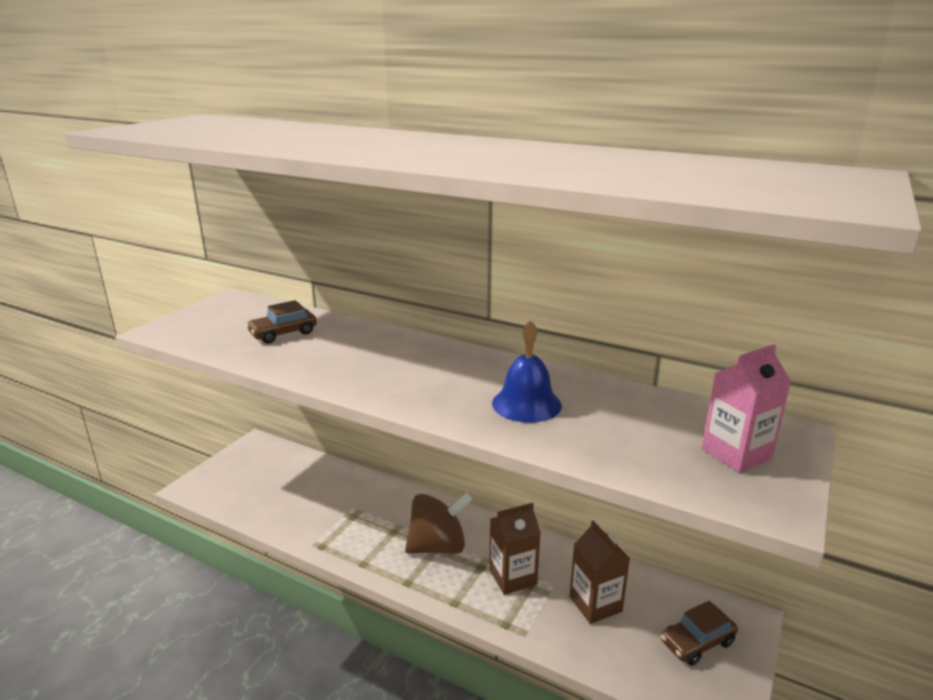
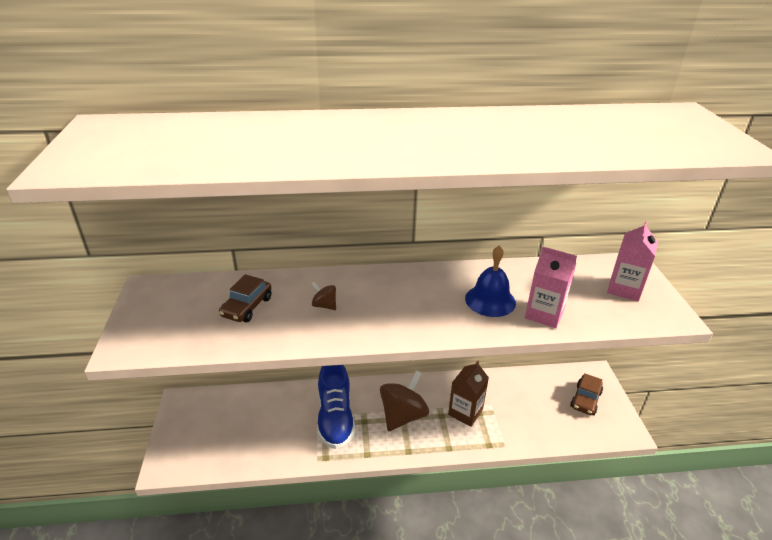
camera: 35 degrees left, 10 degrees up
brown carton [569,521,630,624] -> none
none -> brown spinning top [312,282,336,310]
none -> blue shoe [317,365,355,449]
none -> pink carton [525,247,577,328]

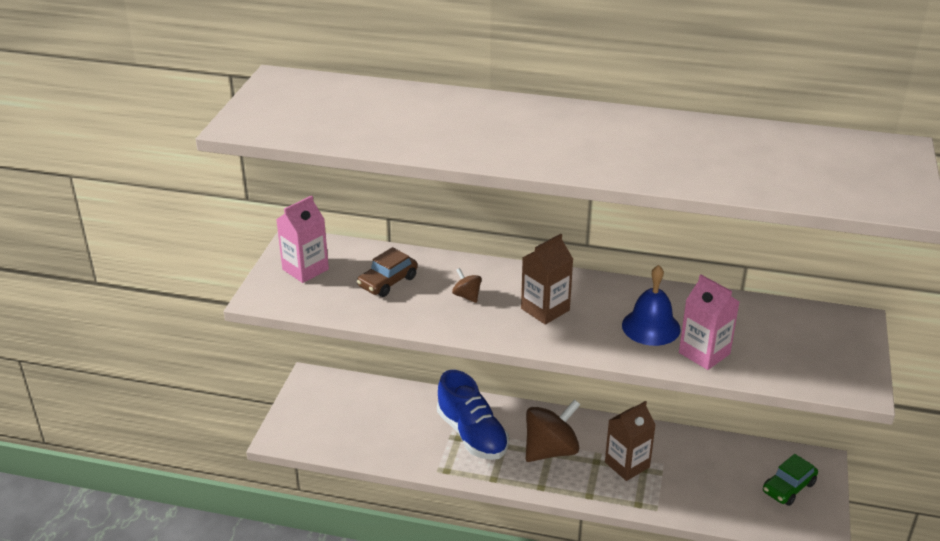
camera: 20 degrees right, 0 degrees up
blue shoe [317,365,355,449] -> blue shoe turned 45 degrees counterclockwise [437,370,509,460]
brown car [570,373,603,415] -> green car [763,454,818,506]
pink carton [607,221,658,302] -> pink carton moved to [276,195,329,283]
none -> brown carton [521,234,573,325]

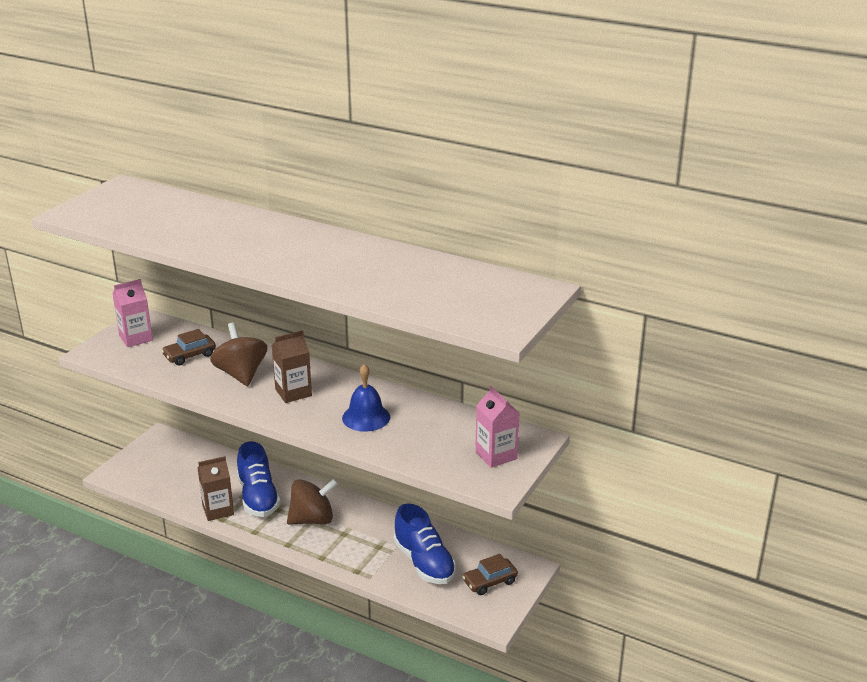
camera: 15 degrees right, 5 degrees down
brown spinning top [452,268,482,303] -> brown spinning top [210,323,267,386], size x2.17
brown carton [605,401,656,481] -> brown carton moved to [198,456,234,521]
pink carton [679,274,739,370] -> pink carton moved to [475,386,519,468]
green car [763,454,818,506] -> brown car [462,554,518,595]
none -> blue shoe [394,503,456,584]

